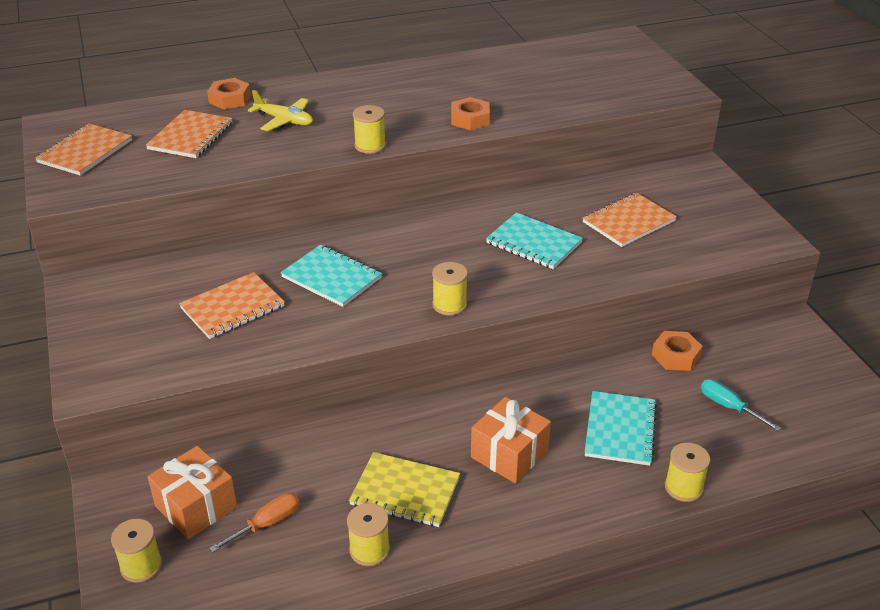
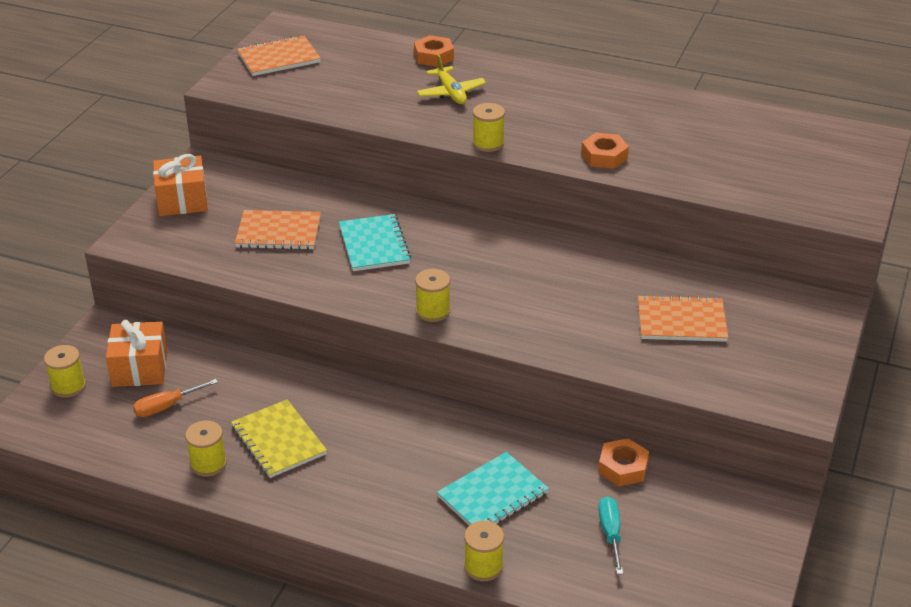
camera: 40 degrees right, 0 degrees up
orange notebook [146,110,232,158] -> none
orange screwdriver [209,493,300,553] -> orange screwdriver turned 150 degrees clockwise [133,379,218,417]
orange gift [471,397,551,484] -> orange gift moved to [153,154,208,216]
turquoise notebook [486,212,583,269] -> none

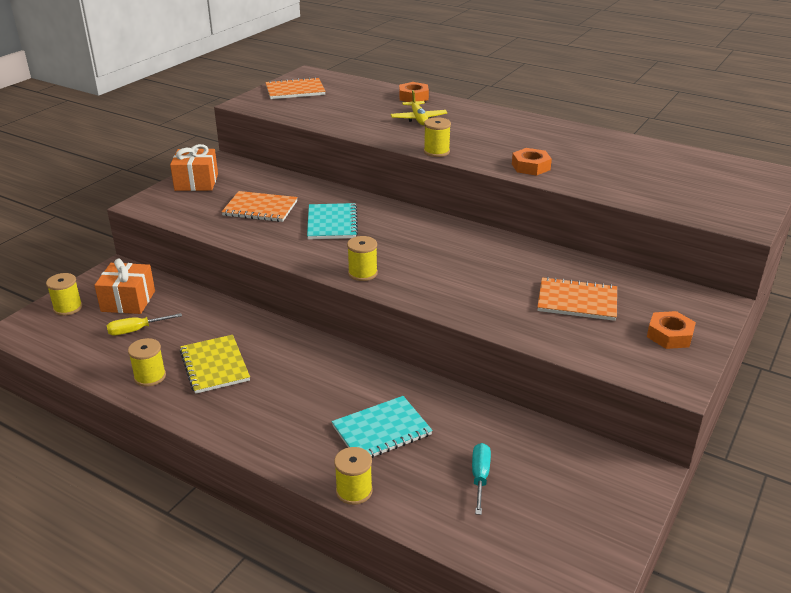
camera: 10 degrees right, 5 degrees down
orange screwdriver [133,379,218,417] -> yellow screwdriver [107,313,182,335]
orange nut [598,438,649,486] -> orange nut moved to [647,311,696,349]

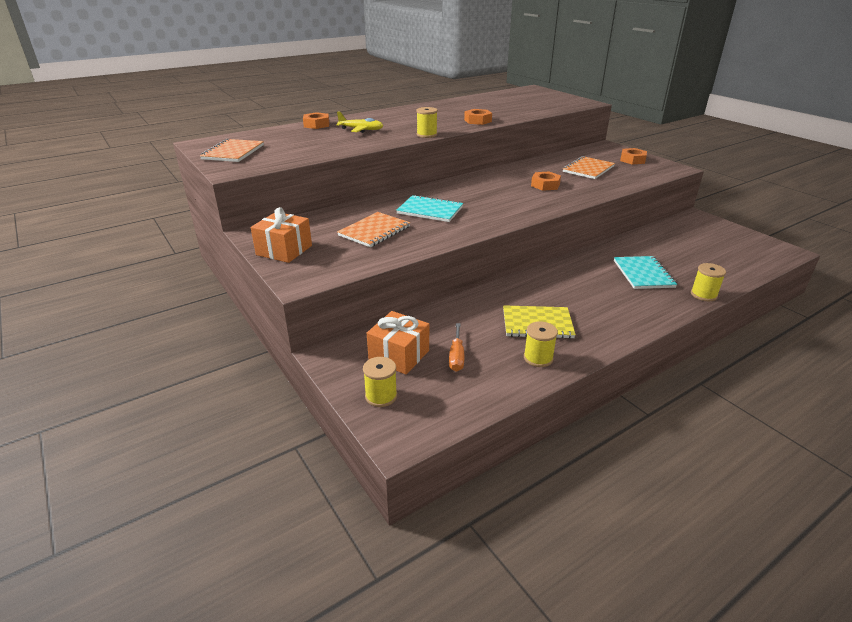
camera: 65 degrees left, 0 degrees up
yellow screwdriver [107,313,182,335] -> orange screwdriver [449,323,464,372]
yellow spool [347,236,378,281] -> none
turquoise screwdriver [472,443,491,515] -> none
none -> orange nut [531,171,561,191]

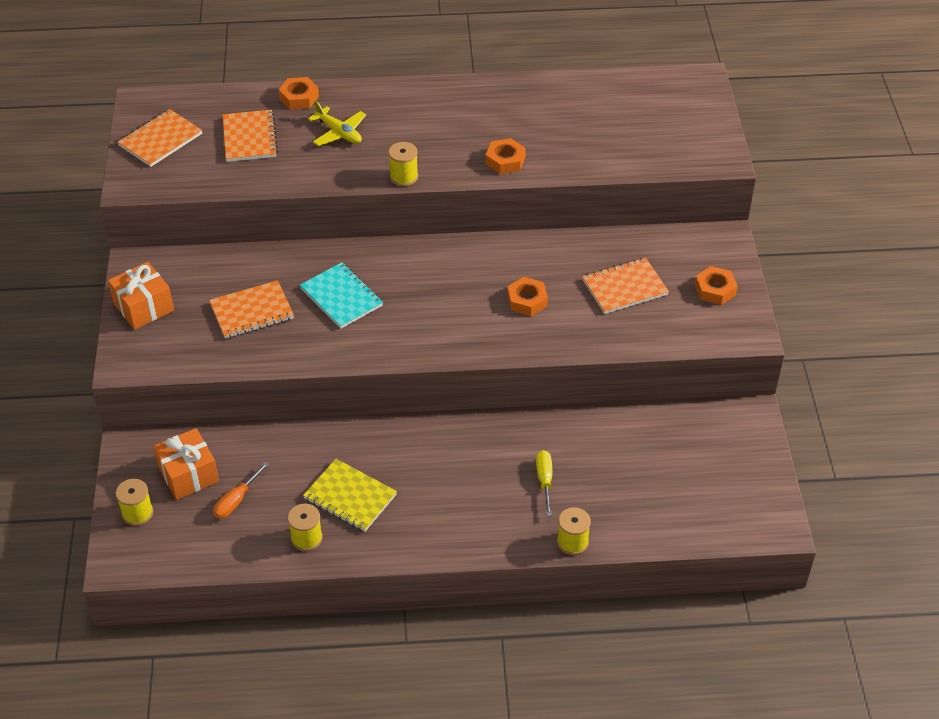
camera: 30 degrees right, 15 degrees up
turquoise notebook [614,256,677,289] -> yellow screwdriver [536,450,552,516]
none -> orange notebook [223,110,278,162]

